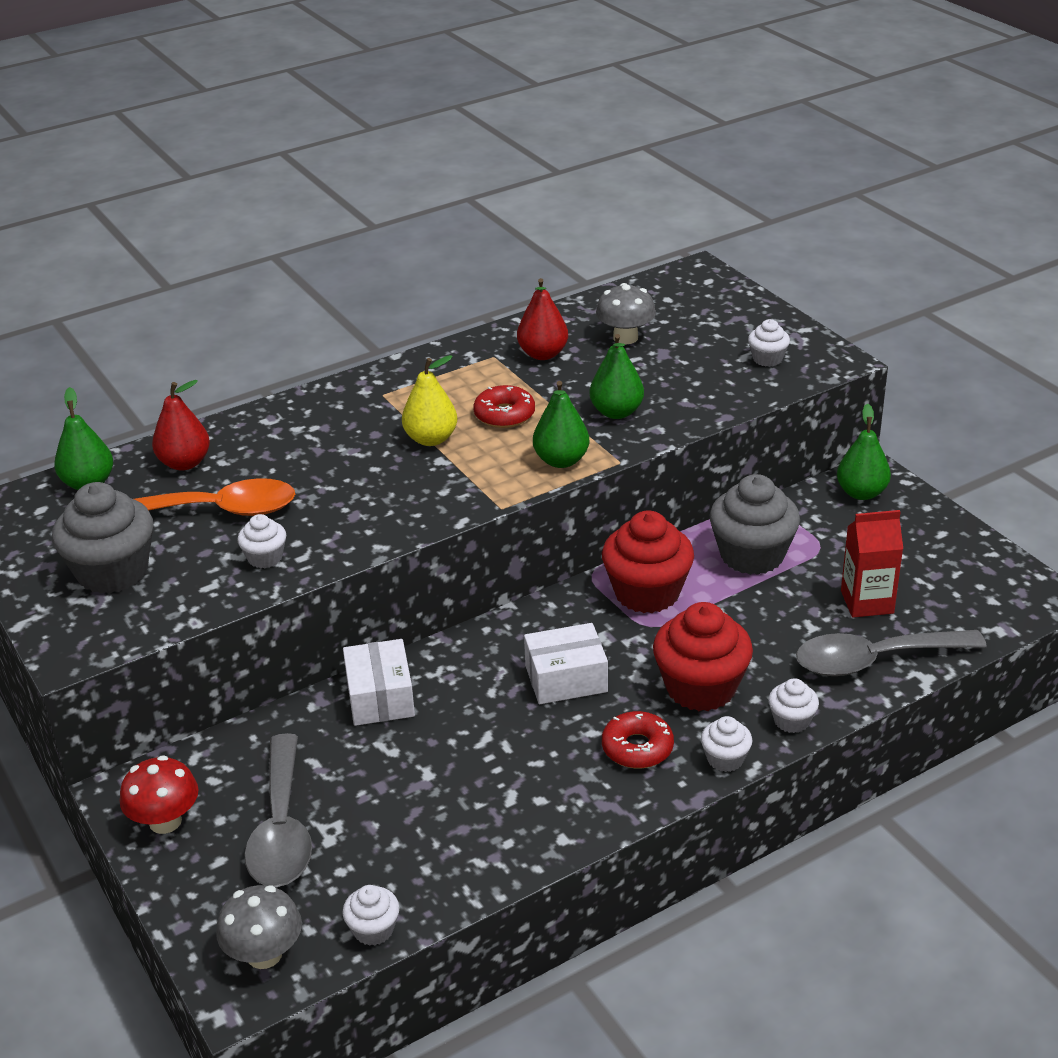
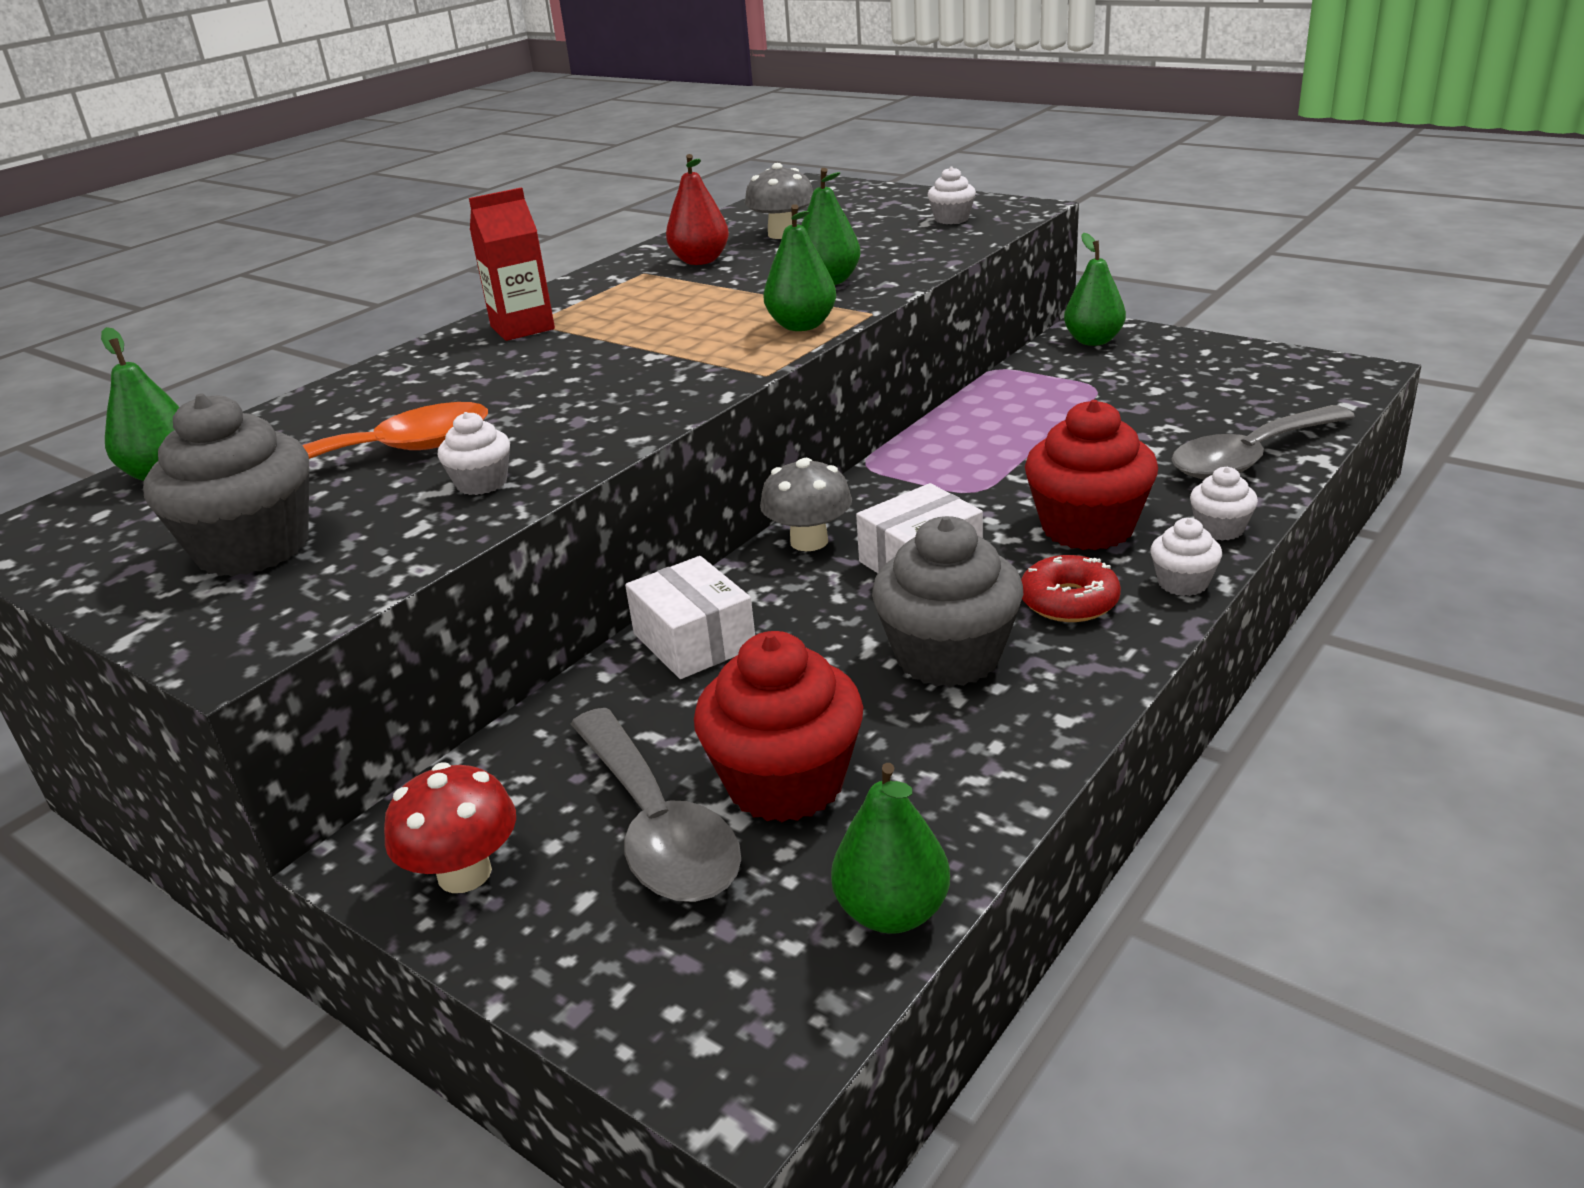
camera: 20 degrees left, 5 degrees down
red pear [152,380,210,471] -> none
grey mushroom [216,885,302,969] -> grey mushroom moved to [760,458,852,551]
white cupcake [342,885,399,946] -> green pear [831,763,950,934]
yellow pear [402,355,457,446] -> none
red donut [473,385,535,428] -> none
red cupcake [602,511,694,613] -> red cupcake moved to [694,631,863,822]
grey cupcake [709,474,800,575] -> grey cupcake moved to [872,516,1024,687]
red carton [841,510,903,618] -> red carton moved to [469,187,555,341]

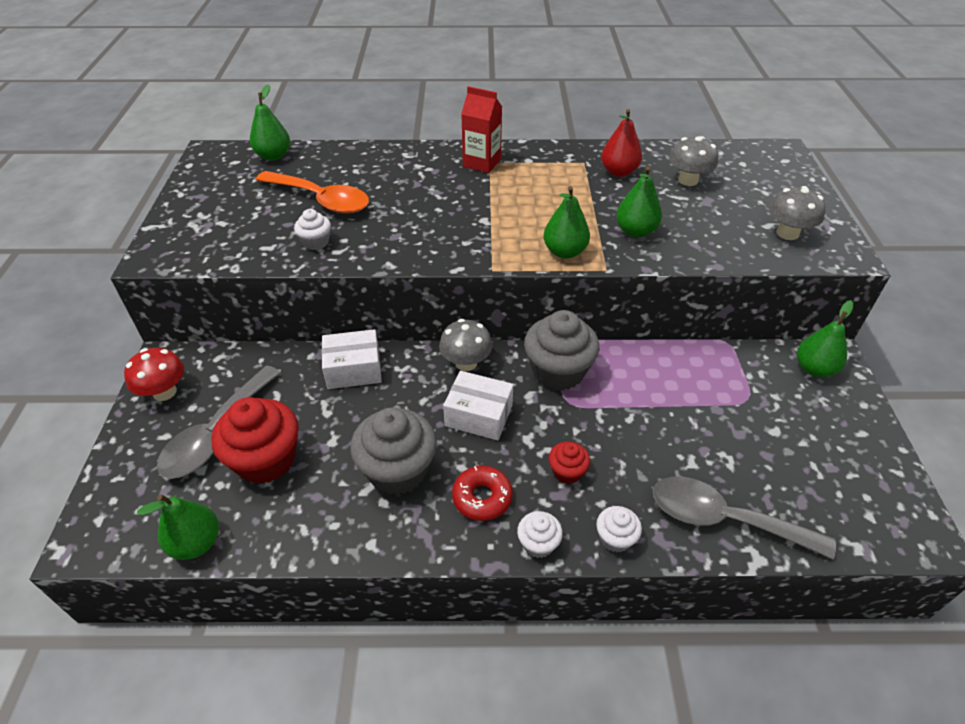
camera: 50 degrees right, 15 degrees up
grey cupcake [143,393,309,576] -> grey cupcake moved to [524,310,599,391]
white box [625,556,755,679] -> white box turned 60 degrees clockwise [322,329,382,389]
white cupcake [928,166,976,224] -> grey mushroom [769,186,826,240]
red cupcake [1025,400,1158,550] -> red cupcake [549,442,590,484], size x0.50

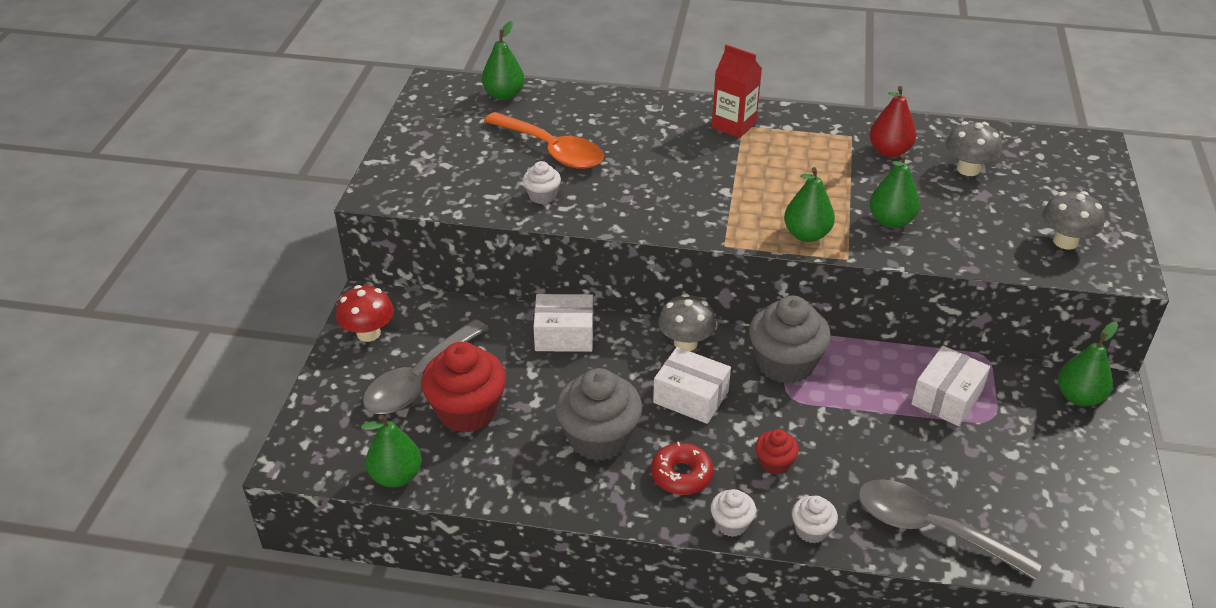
camera: 10 degrees right, 5 degrees down
none -> white box [911,346,990,426]

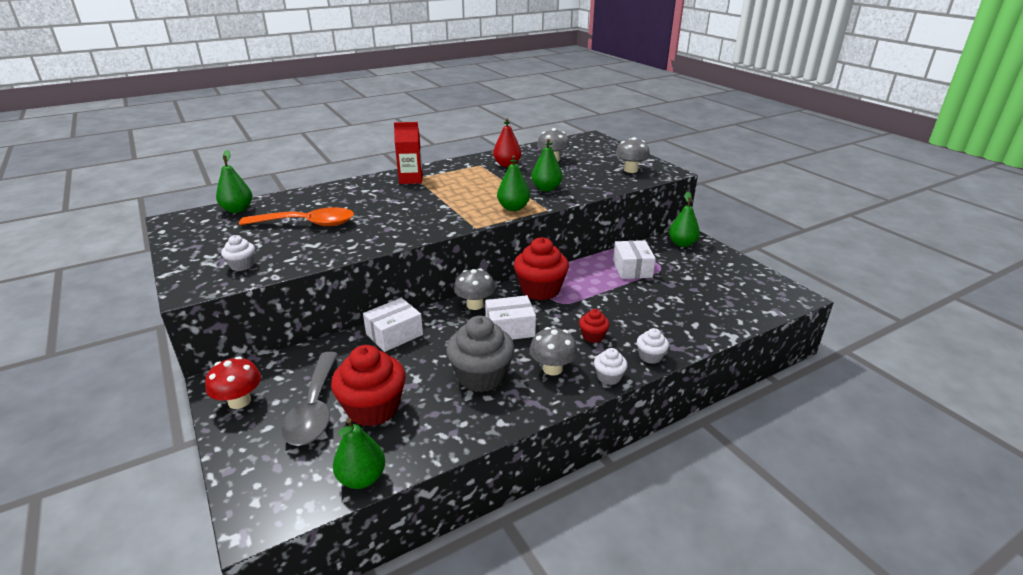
camera: 40 degrees left, 10 degrees down
white cupcake [523,161,561,204] -> white cupcake moved to [221,235,255,271]
red donut [651,442,713,495] -> grey mushroom [529,327,578,376]
grey cupcake [749,295,831,384] -> red cupcake [514,237,569,300]
grey spoon [858,479,1043,580] -> none

